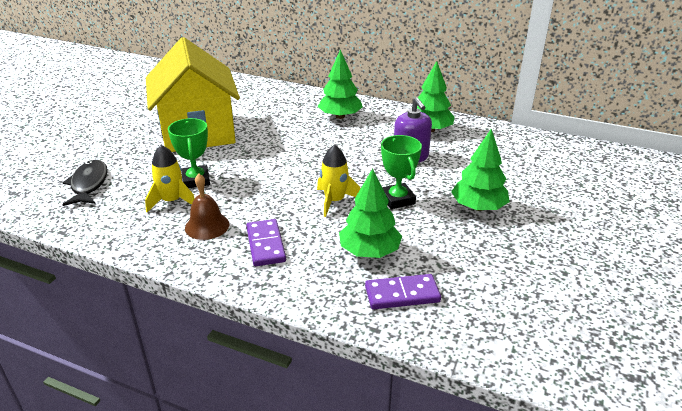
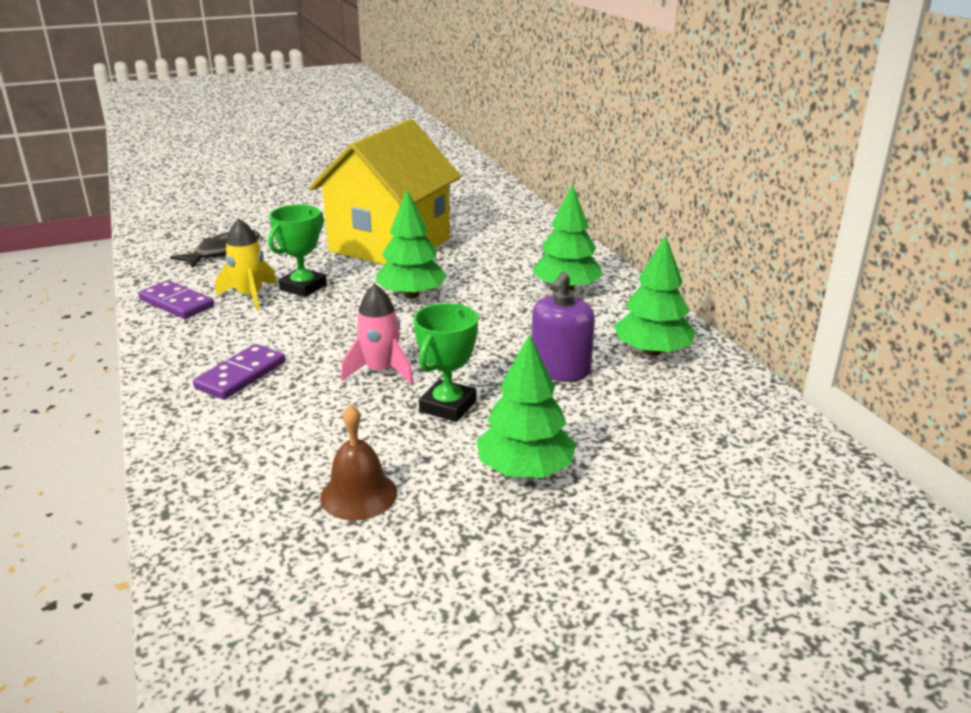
camera: 45 degrees right, 5 degrees down
brown bell [185,174,229,240] -> brown bell moved to [320,404,397,520]
yellow rocket [317,144,361,217] -> pink rocket [341,284,414,385]
green tree [339,168,402,258] -> green tree moved to [376,190,447,299]
purple domino [365,274,441,309] -> purple domino moved to [138,280,214,319]

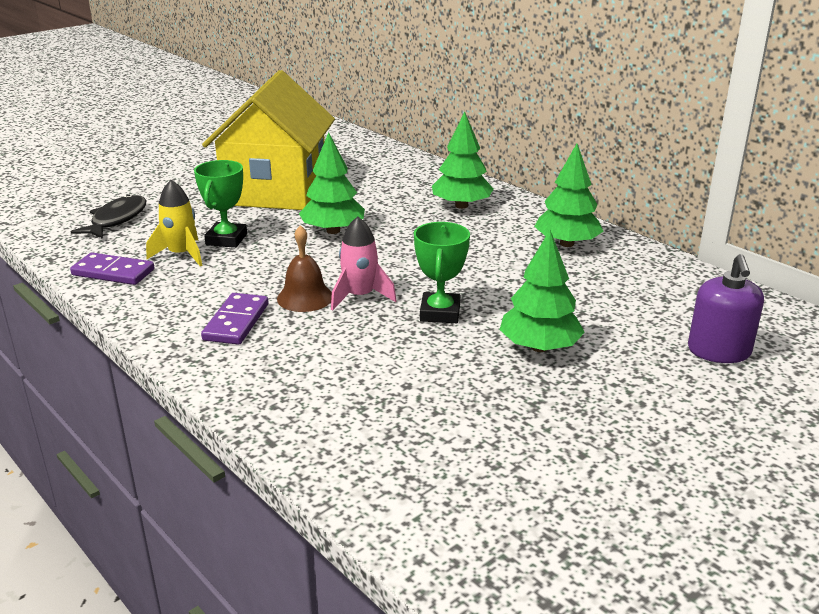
camera: 20 degrees left, 0 degrees up
brown bell [320,404,397,520] -> brown bell moved to [277,225,332,312]
purple soap dispenser [531,271,595,382] -> purple soap dispenser moved to [688,254,764,363]

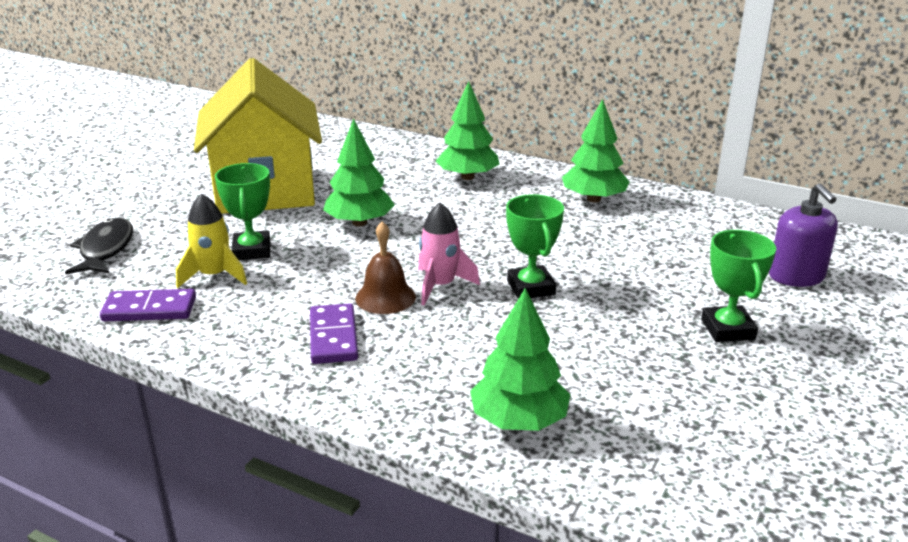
camera: 20 degrees left, 0 degrees up
green tree [500,230,585,352] -> green tree moved to [470,288,570,431]
none -> green trophy [701,230,776,342]

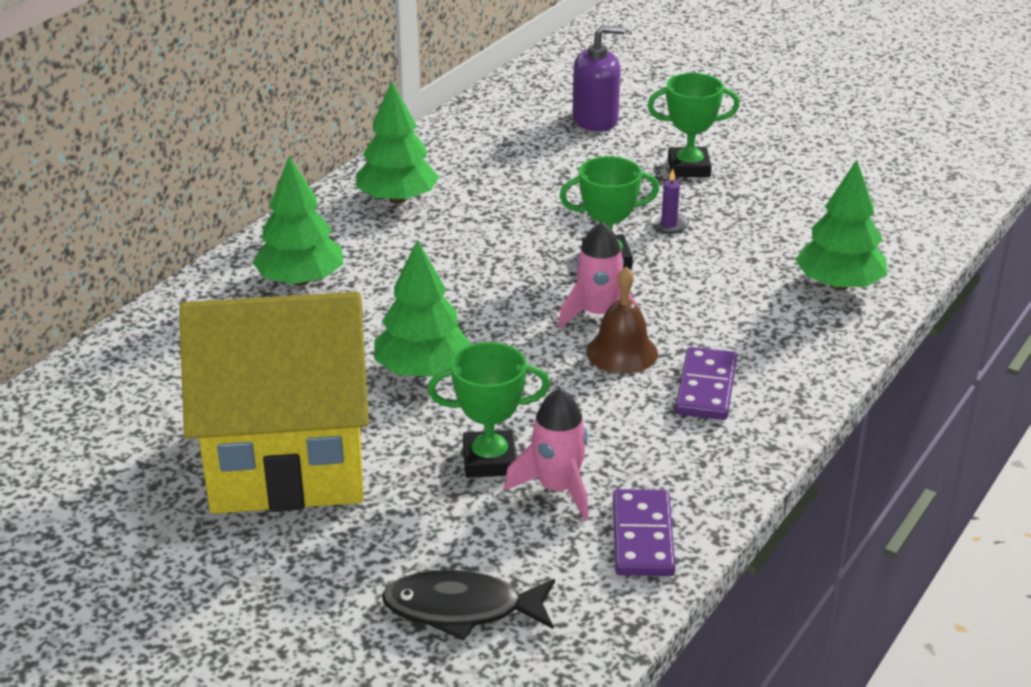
camera: 85 degrees left, 5 degrees up
yellow rocket [176,193,247,288] -> pink rocket [504,388,588,521]
purple domino [310,303,358,364] -> purple domino turned 75 degrees counterclockwise [675,347,737,420]
none -> purple candle [650,169,689,234]

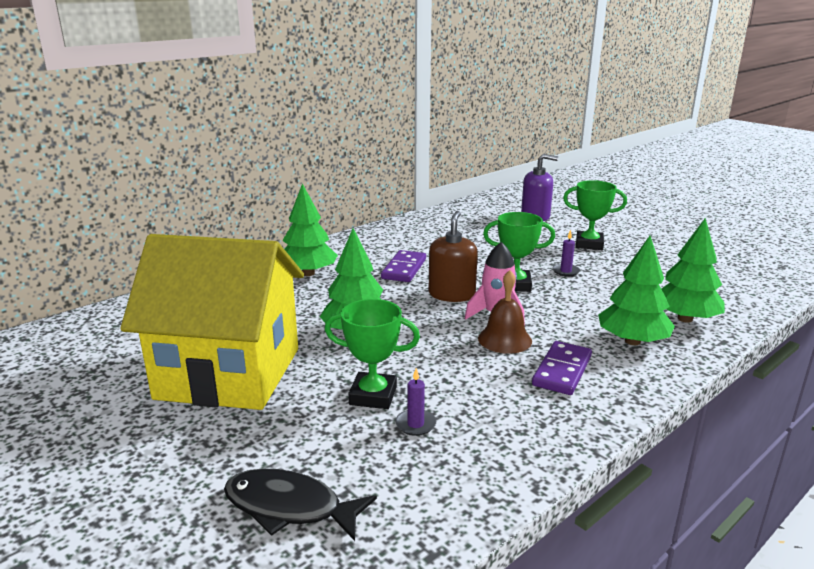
camera: 15 degrees right, 10 degrees down
green tree [356,81,439,204] -> green tree moved to [598,236,675,345]
pink rocket [504,388,588,521] -> purple candle [395,368,436,436]
purple domino [613,489,675,576] -> purple domino moved to [381,250,426,282]
none -> brown soap dispenser [429,211,478,302]

